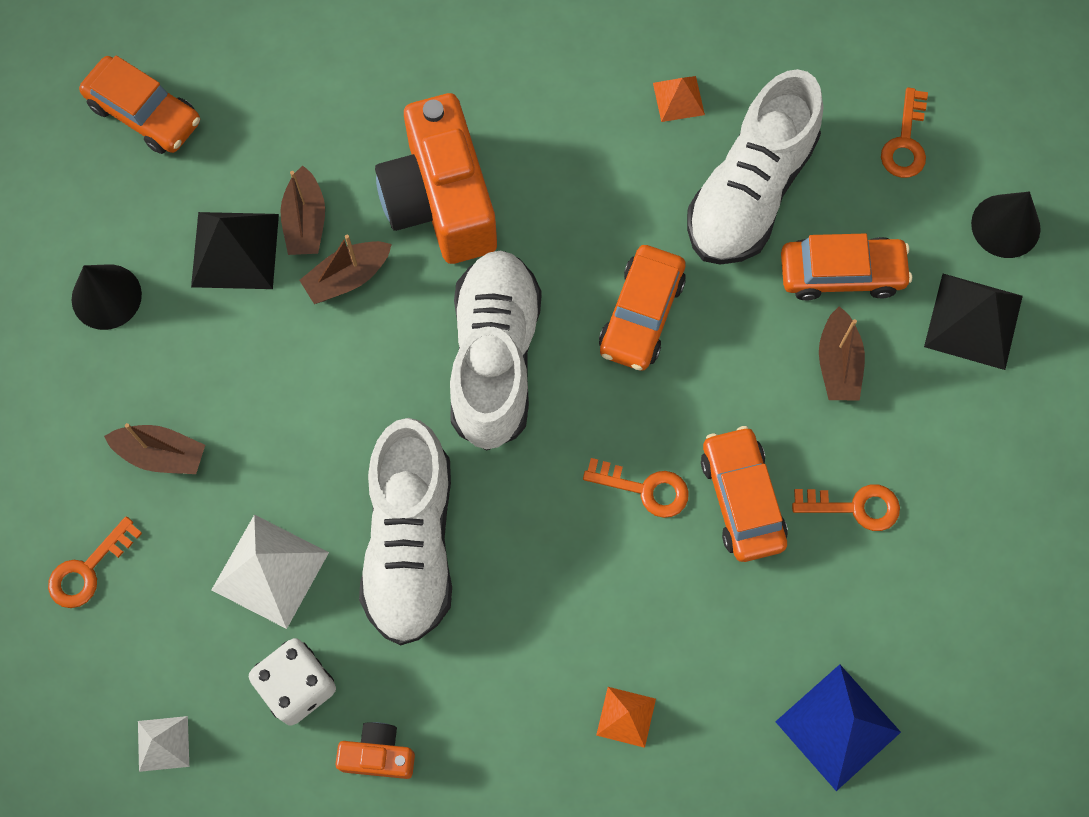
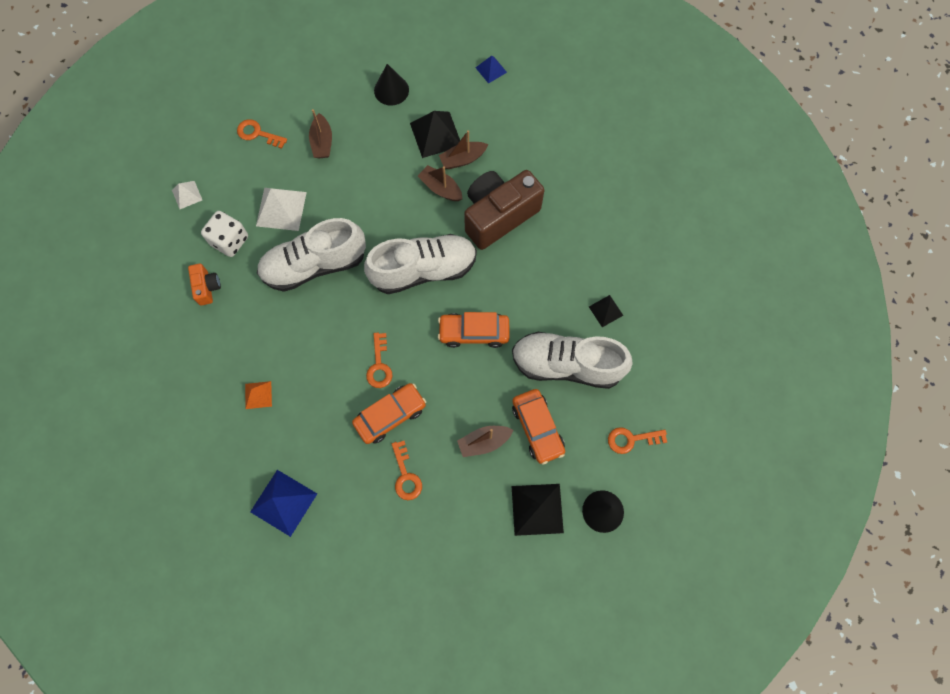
camera: 70 degrees right, 0 degrees up
orange car [79,56,200,154] -> blue pyramid [475,56,507,84]
orange camera [375,93,497,264] -> brown camera [464,170,544,250]
orange pyramid [653,76,705,122] -> black pyramid [589,295,623,327]

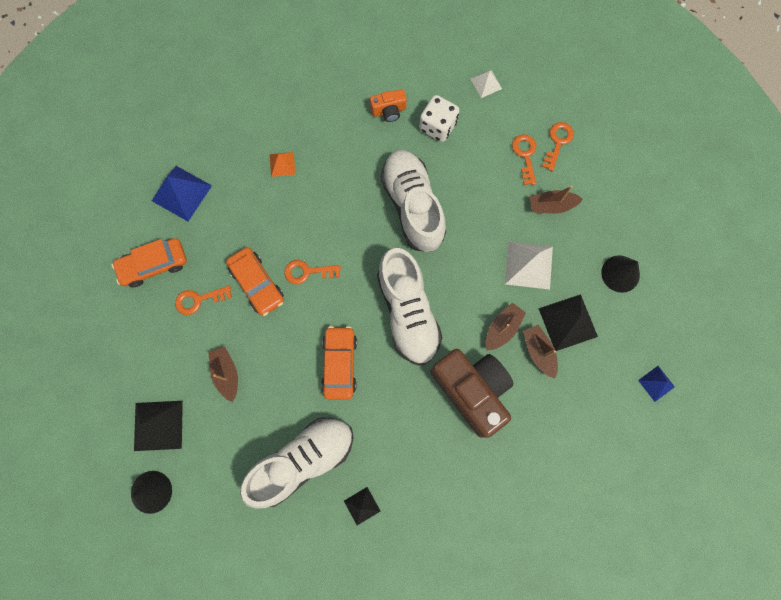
camera: 90 degrees right, 5 degrees up
white pyramid [256,188,307,231] -> white pyramid moved to [505,241,553,290]
white shoe [512,332,633,389] -> white shoe turned 45 degrees clockwise [240,417,354,509]
orange car [512,389,565,465] -> orange car moved to [112,238,187,287]
orange key [608,427,667,454] -> orange key moved to [512,135,536,185]

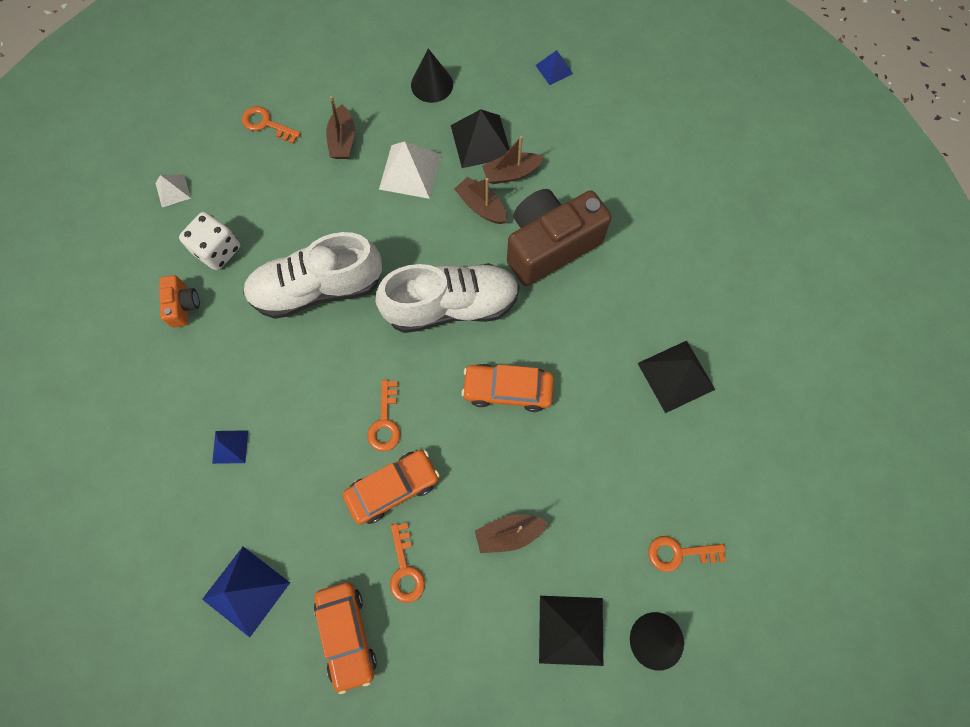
camera: 85 degrees left, 5 degrees down
white shoe [240,417,354,509] -> none
orange pyramid [270,152,295,177] -> blue pyramid [212,430,248,464]
black pyramid [344,487,380,525] -> black pyramid [638,341,715,413], size x1.78
orange key [512,135,536,185] -> orange key moved to [648,536,726,572]

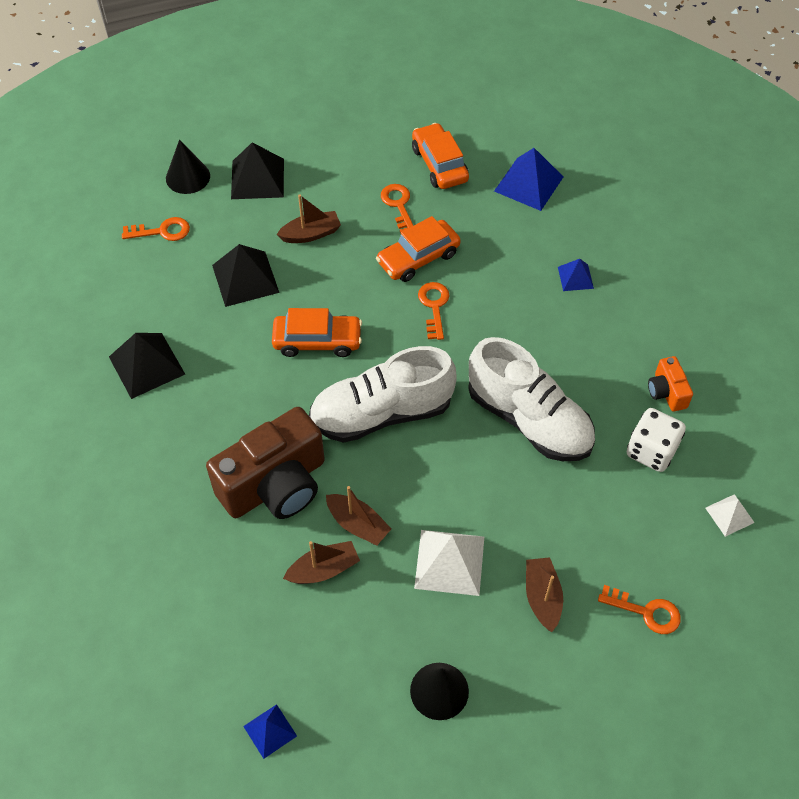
camera: 175 degrees right, 15 degrees down
white shoe [243,232,382,319] -> white shoe turned 60 degrees clockwise [468,337,595,461]
black pyramid [451,109,509,168] -> black pyramid moved to [212,244,280,307]

